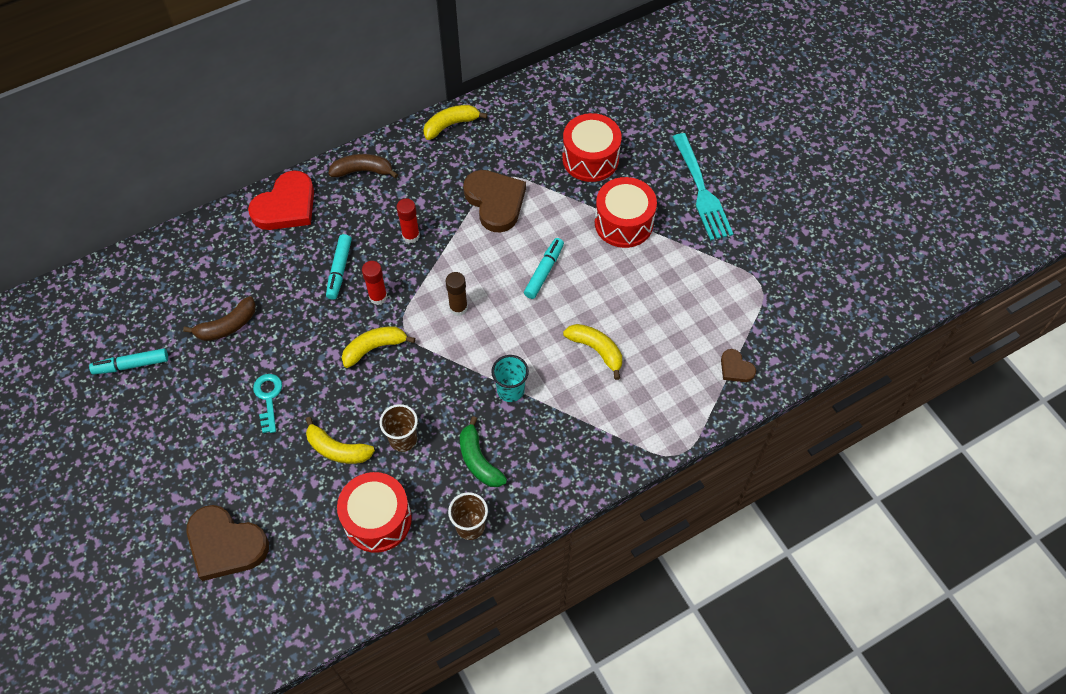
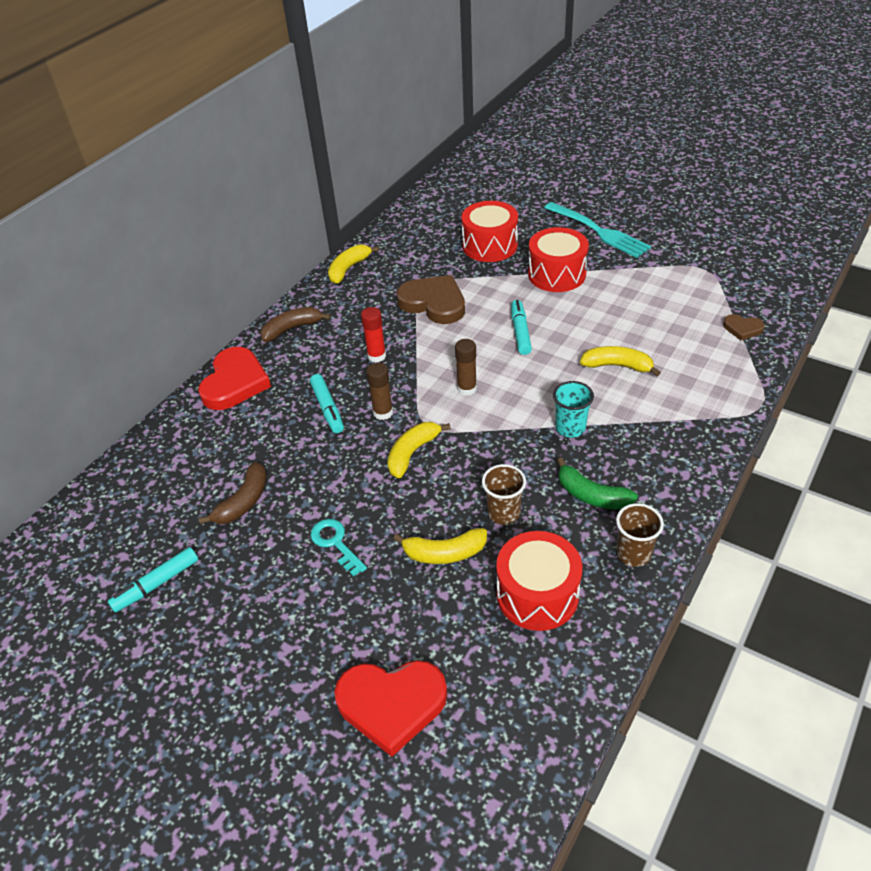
camera: 25 degrees left, 15 degrees down
brown heart [187,505,269,581] -> red heart [334,660,447,757]
red glue stick [362,261,387,305] -> brown glue stick [366,363,393,420]

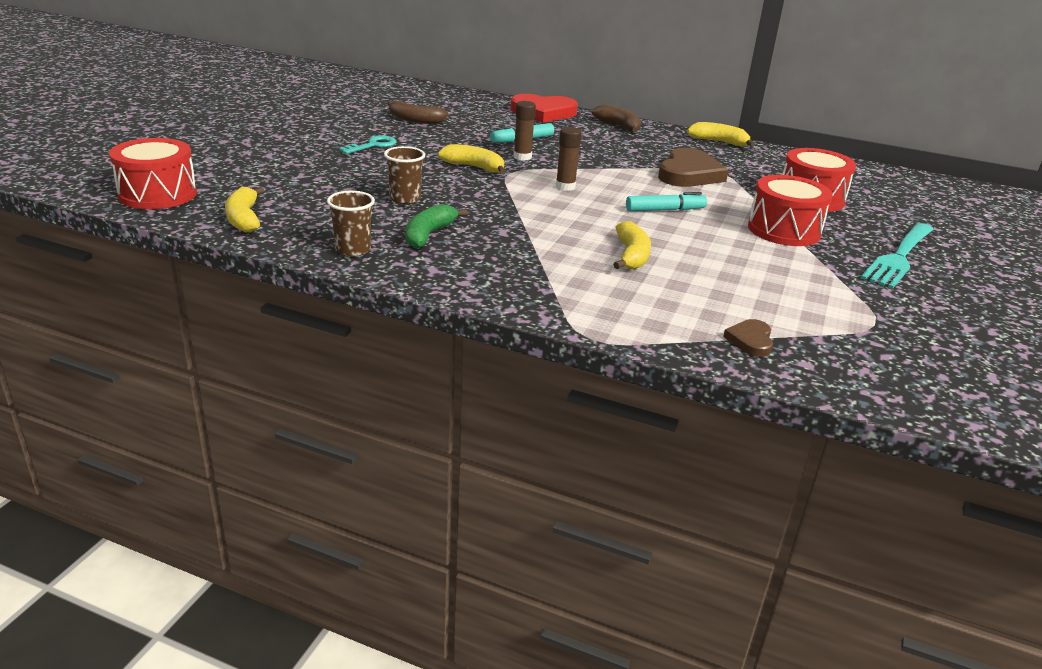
camera: 75 degrees right, 15 degrees down
turquoise marker [108,547,198,612] -> none
red heart [334,660,447,757] -> none
red glue stick [361,307,386,363] -> none
yellow banana [393,528,487,564] -> yellow banana moved to [225,187,265,232]
red drum [496,531,582,631] -> red drum moved to [109,138,197,209]
turquoise cup [553,381,594,437] -> none

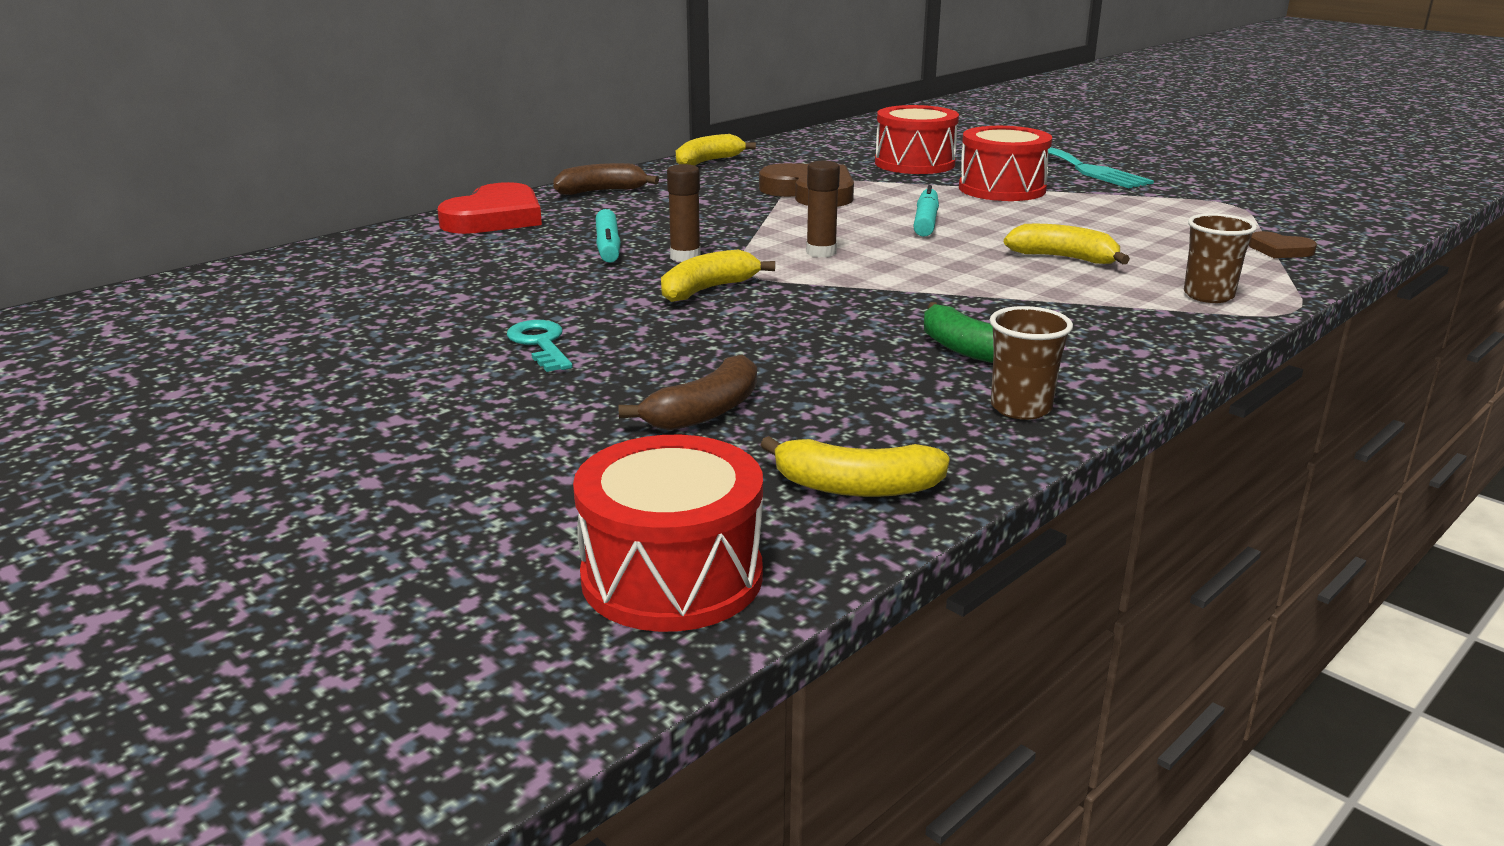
camera: 65 degrees left, 5 degrees down
brown cup [384,146,425,204] -> brown cup moved to [1184,213,1257,303]
brown banana [387,101,449,124] -> brown banana moved to [618,354,757,430]

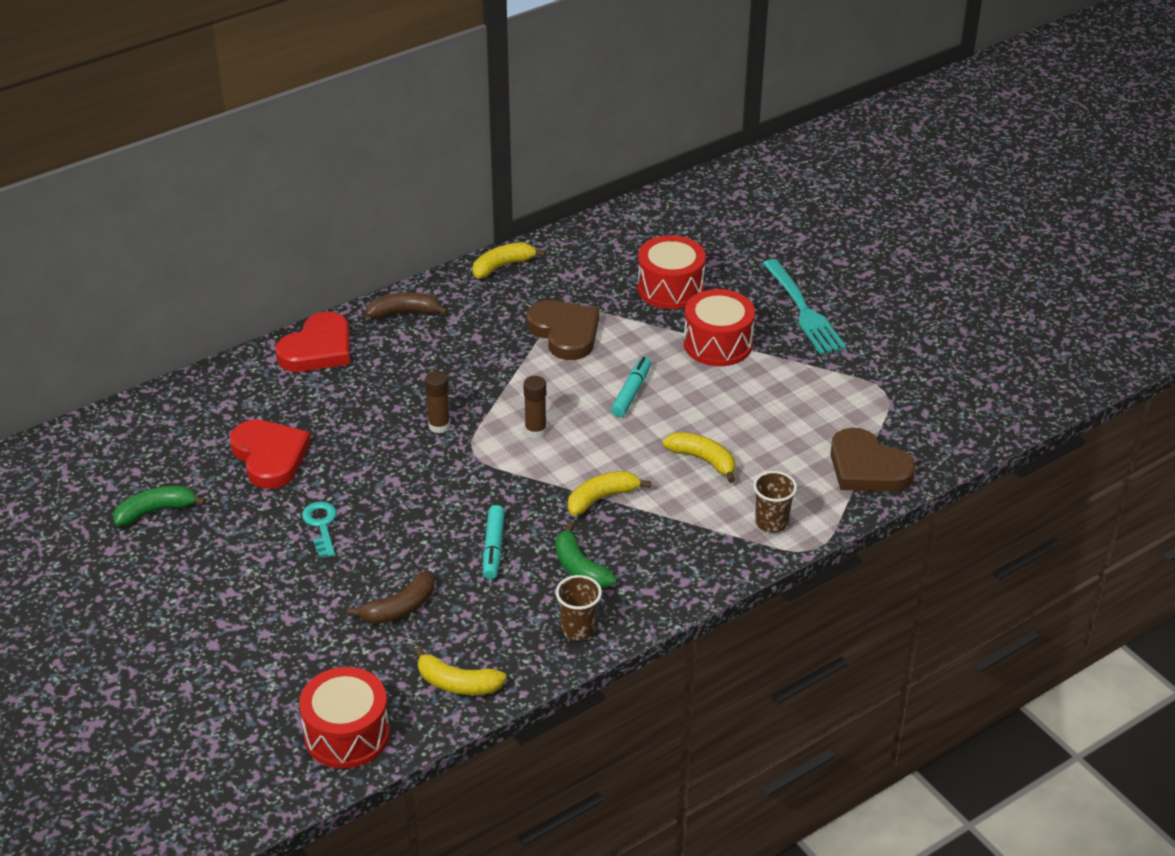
camera: 10 degrees right, 15 degrees up
turquoise marker [596,209,621,263] -> turquoise marker moved to [483,505,505,579]
yellow banana [661,249,775,302] -> yellow banana moved to [568,471,651,516]
brown heart [1249,231,1317,258] -> brown heart [830,428,916,492], size x2.02
none -> green banana [113,486,206,526]
none -> red heart [229,420,311,489]

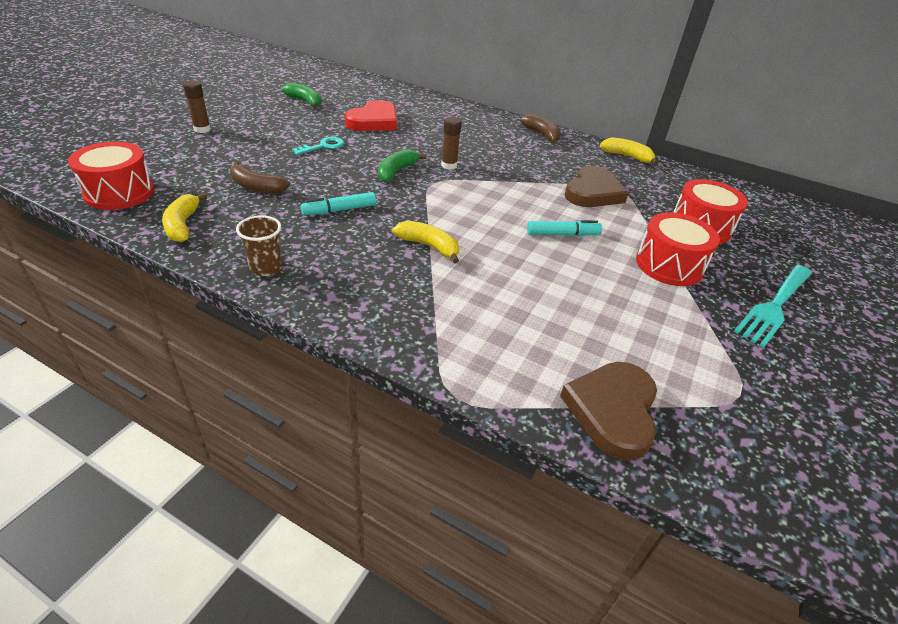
camera: 60 degrees right, 0 degrees up
red heart [275,312,350,372] -> none
brown glue stick [524,376,547,438] -> brown glue stick moved to [183,81,211,133]
green banana [556,523,616,588] -> green banana moved to [378,149,427,182]
yellow banana [662,432,735,483] -> none
brown cup [753,471,797,533] -> none

